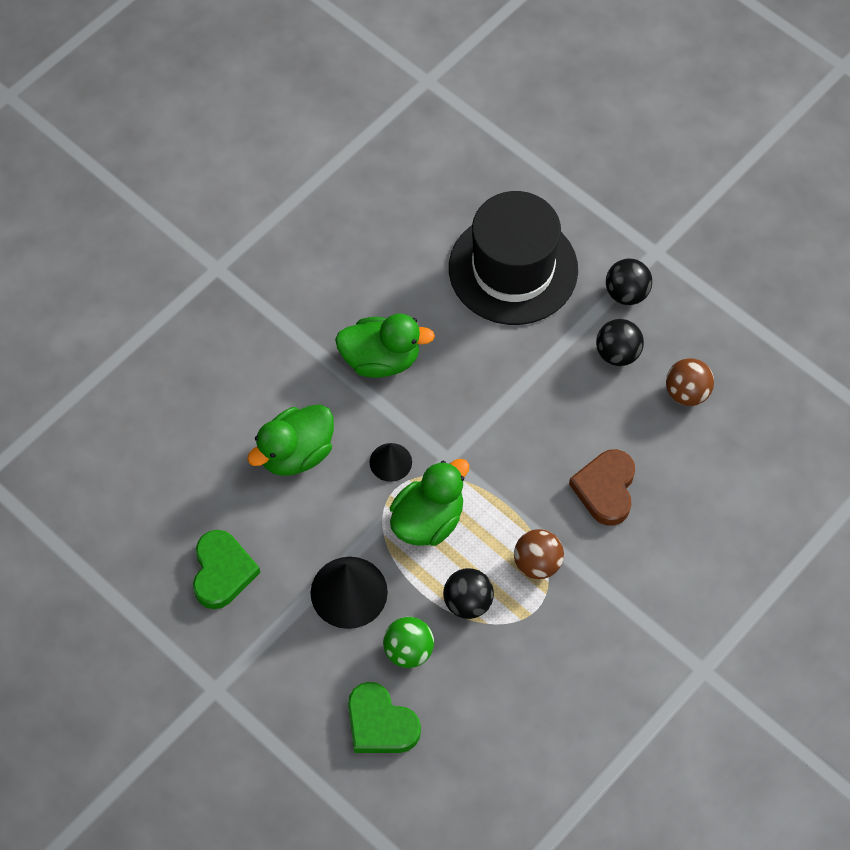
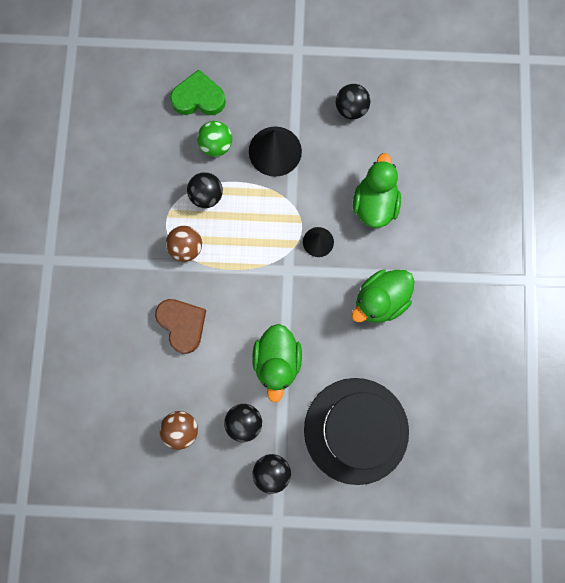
camera: 140 degrees right, 15 degrees up
green heart [193,530,260,609] -> black ball [336,84,370,119]
green duck [390,459,469,546] -> green duck moved to [252,324,302,403]

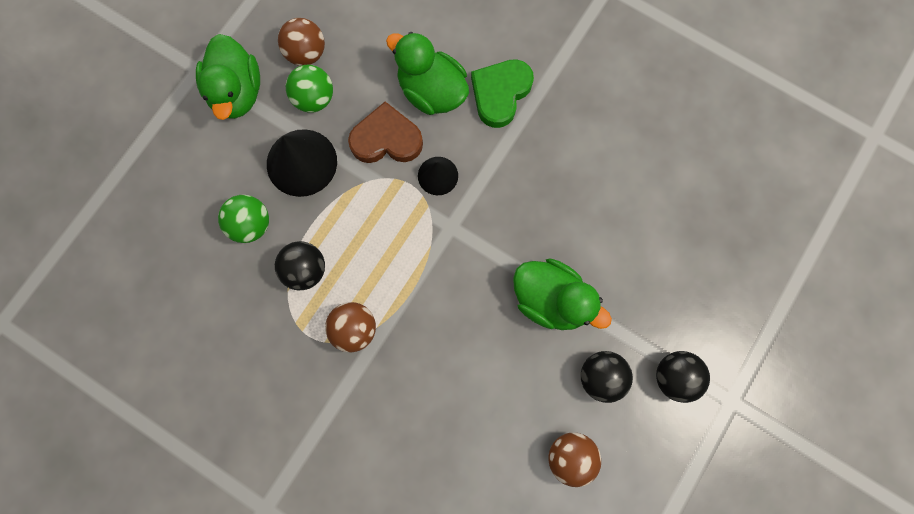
camera: 60 degrees left, 0 degrees up
brown heart [155,299,206,354] -> brown heart moved to [348,101,423,163]
green heart [170,69,226,115] -> green heart moved to [471,59,534,128]
black hat [304,378,409,485] -> none
black ball [336,84,370,119] -> brown ball [278,18,325,66]
green duck [352,269,415,323] -> green duck moved to [196,34,260,120]
none -> green ball [286,65,333,113]

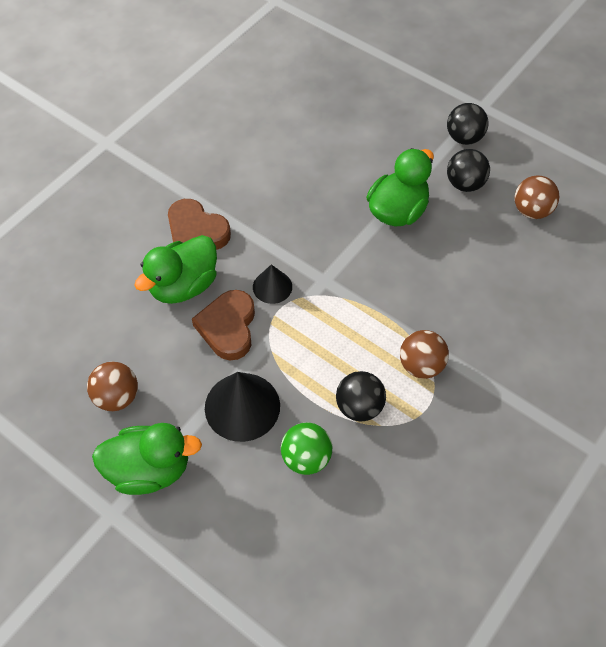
camera: 85 degrees left, 20 degrees down
green ball [286,65,333,113] -> none
green heart [471,59,534,128] -> brown heart [168,199,231,250]

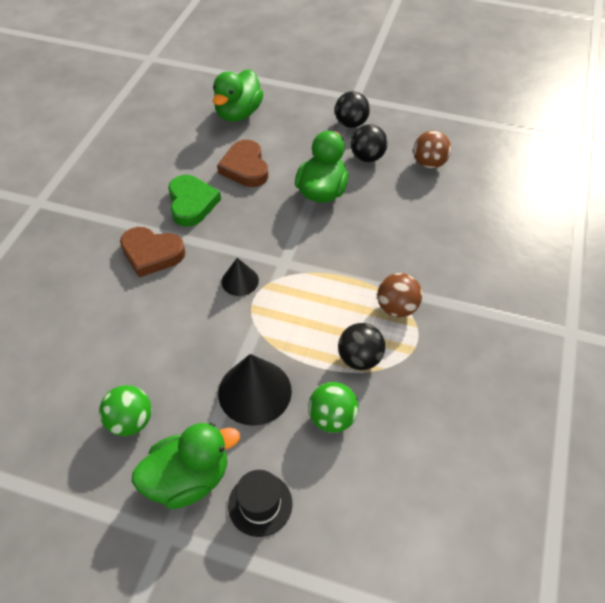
camera: 20 degrees left, 5 degrees down
brown ball [87,362,138,411] -> green ball [99,385,152,436]
green duck [135,235,217,304] -> green duck moved to [213,69,264,122]
brown heart [192,290,255,360] -> brown heart moved to [217,140,268,187]
none -> green heart [168,175,221,226]
none -> black hat [228,470,292,537]

